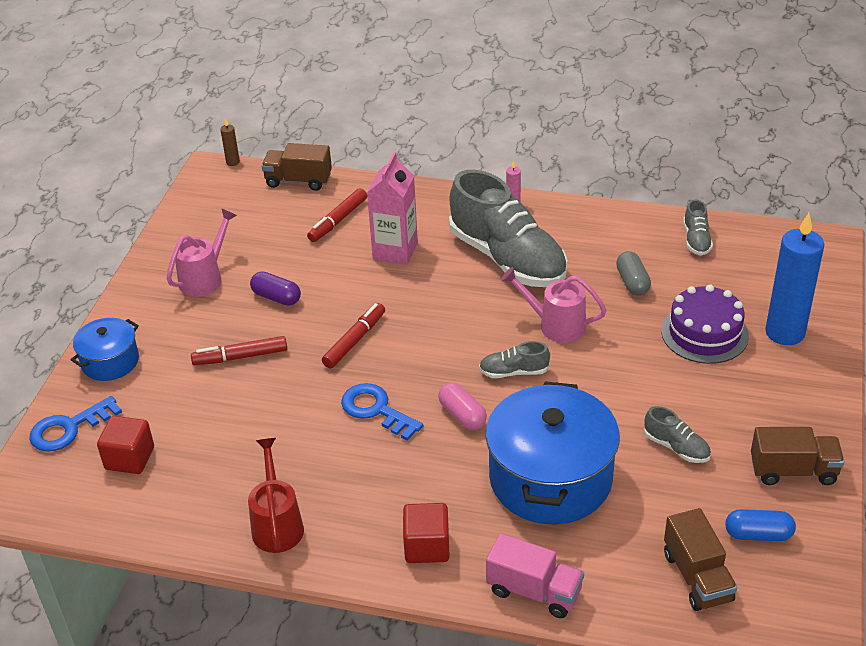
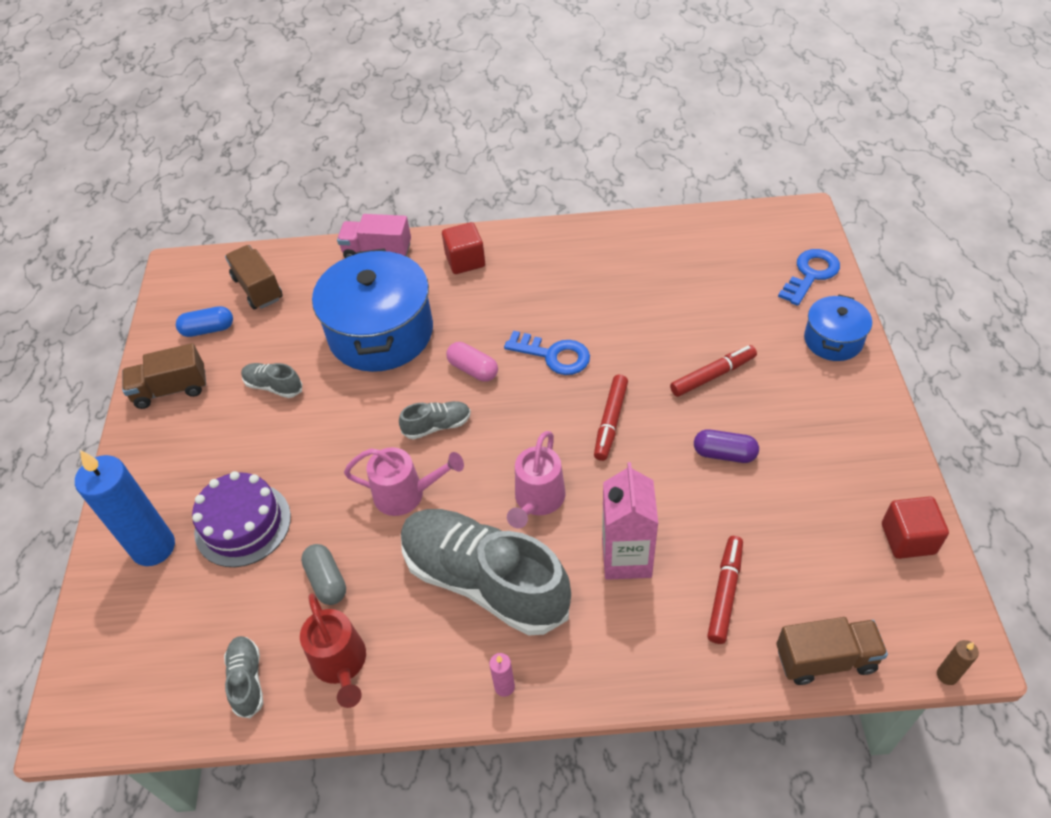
camera: 165 degrees right, 10 degrees up
red cube [97,416,154,474] -> red cube moved to [882,496,949,559]
pink watering can [167,209,237,297] -> pink watering can moved to [507,431,566,528]
red watering can [248,438,304,553] -> red watering can moved to [300,593,366,708]

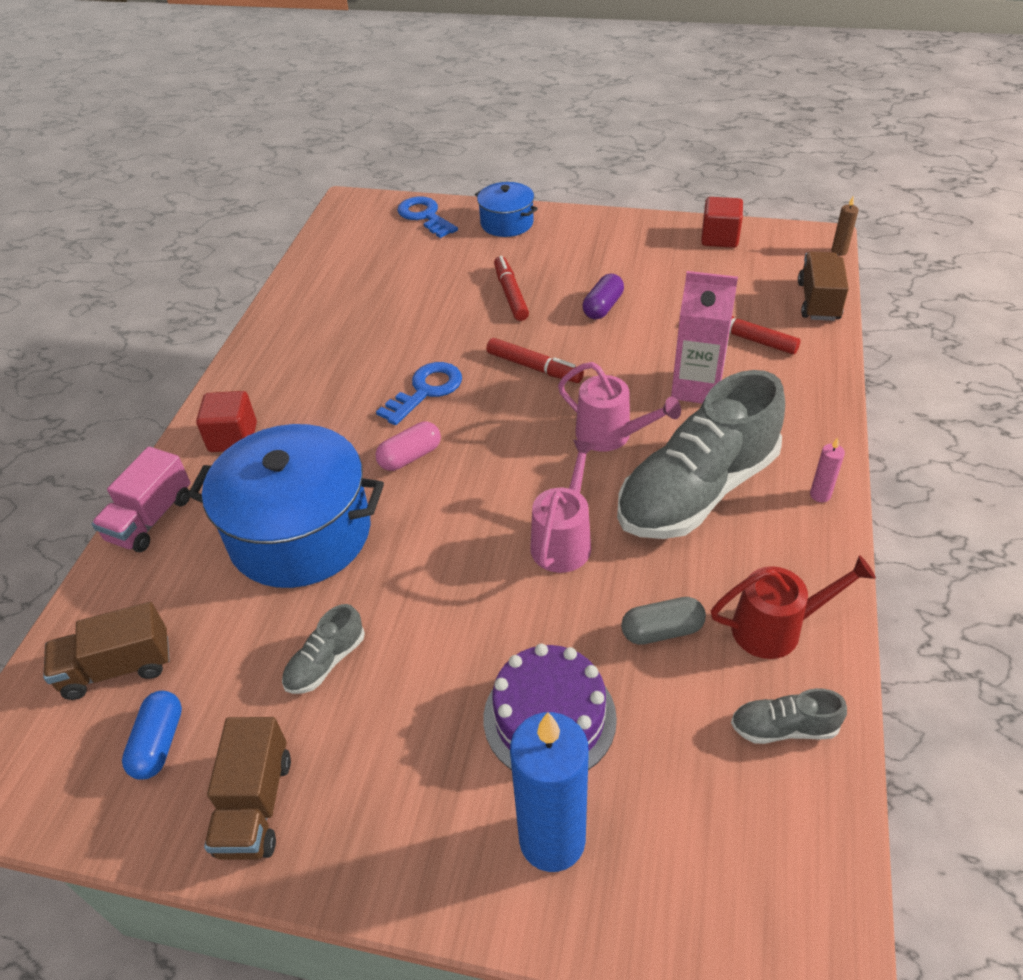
camera: 75 degrees left, 5 degrees down
grey shoe [399,401,471,439] -> none

